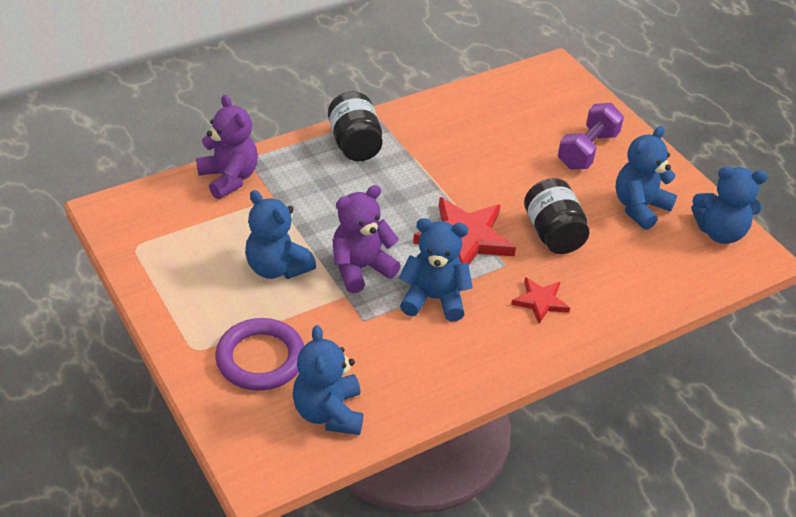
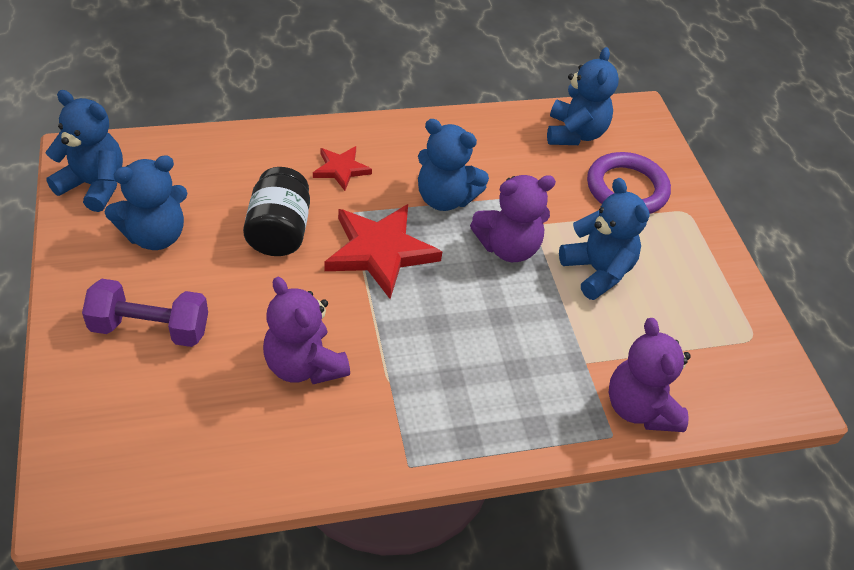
camera: 165 degrees left, 5 degrees up
black jar [328,91,383,161] -> none
purple dumbbell [558,103,624,170] -> purple dumbbell turned 45 degrees clockwise [82,279,208,347]
none -> purple teddy bear [263,277,350,384]

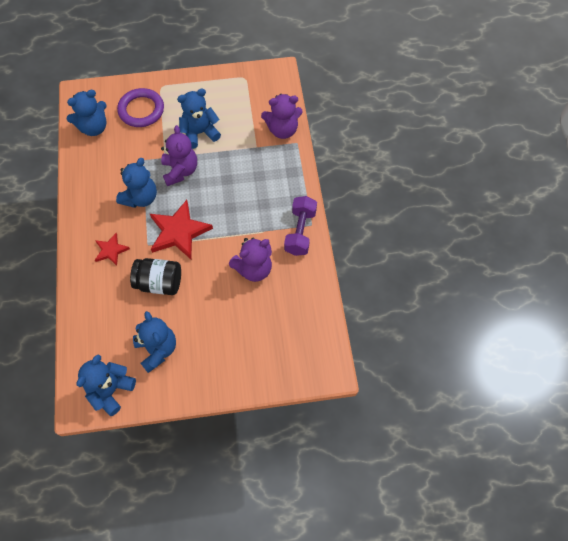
camera: 80 degrees left, 15 degrees up
purple dumbbell [82,279,208,347] -> purple dumbbell moved to [284,196,317,256]
blue teddy bear [547,47,619,145] -> blue teddy bear turned 135 degrees clockwise [67,90,107,136]

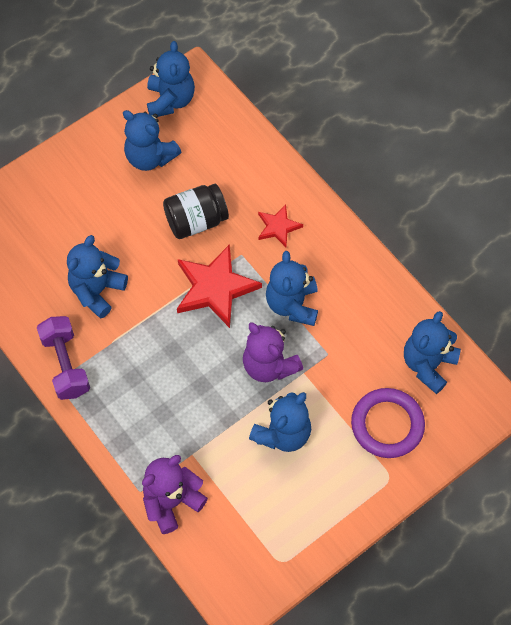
camera: 150 degrees right, 0 degrees up
purple teddy bear [229,238,272,282] -> blue teddy bear [67,235,128,318]

